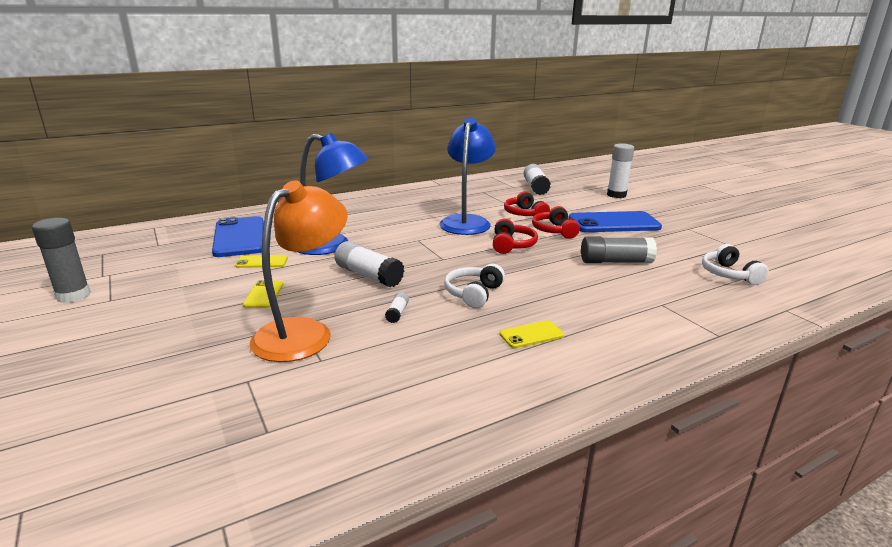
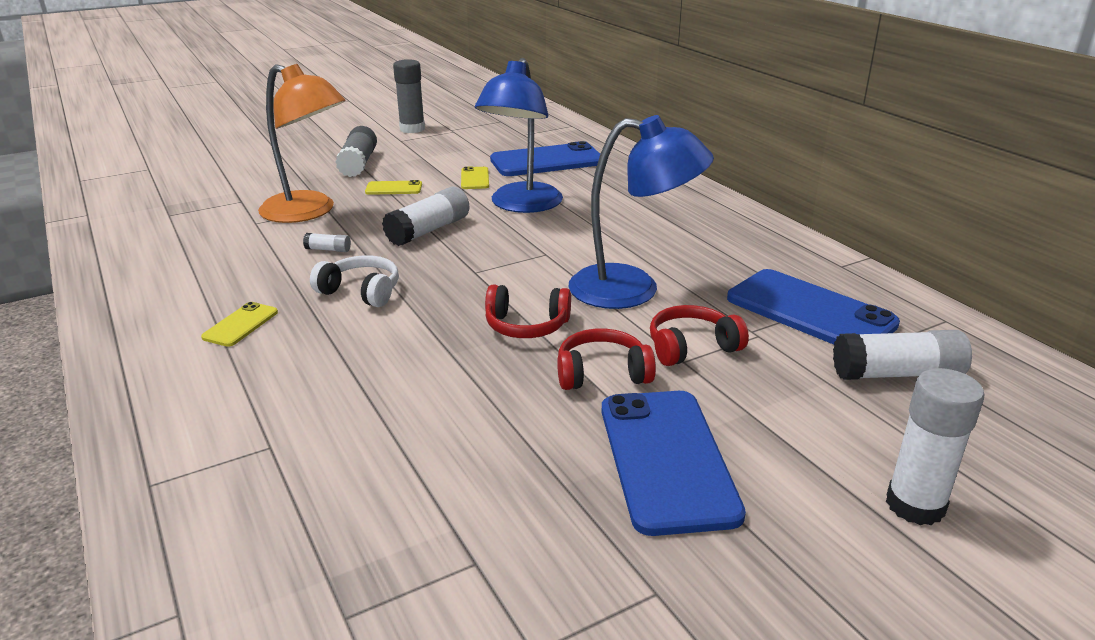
camera: 90 degrees right, 5 degrees up
yellow phone [499,320,564,348] -> yellow phone turned 45 degrees clockwise [201,302,278,347]
grey glue stick [581,236,657,263] -> grey glue stick moved to [335,126,377,177]
white headphones [702,244,769,285] -> none
none -> blue phone [727,269,900,344]

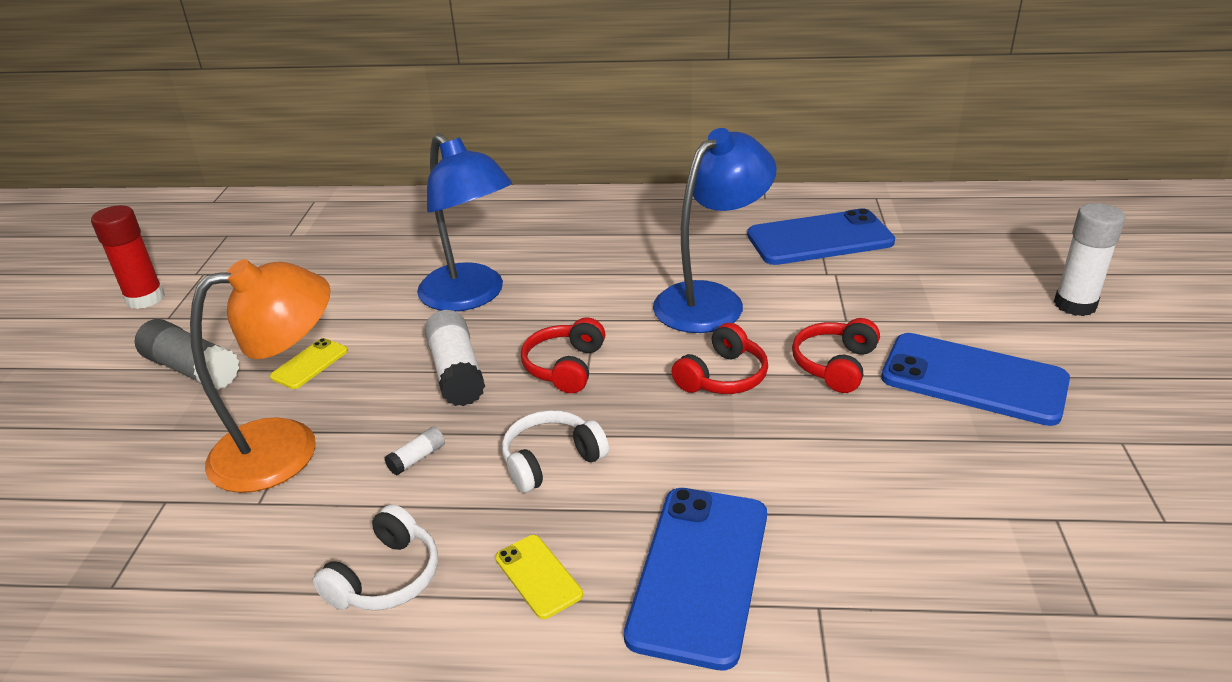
camera: 55 degrees left, 5 degrees up
grey glue stick [393,59,425,133] -> red glue stick [91,205,165,309]
yellow phone [461,167,489,189] -> none
blue phone [490,141,600,176] -> blue phone moved to [624,488,767,671]
red headphones [650,305,749,366] -> red headphones moved to [521,318,605,393]
white glue stick [833,330,972,380] -> none
none -> white headphones [313,504,438,611]

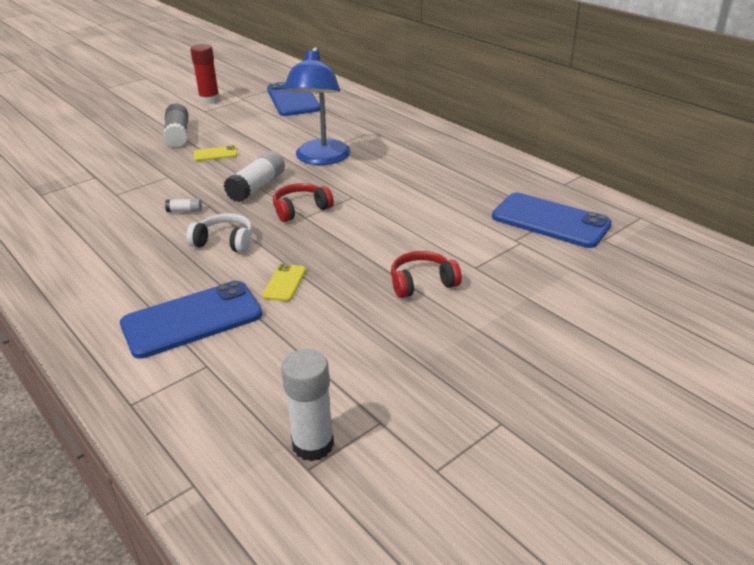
camera: 45 degrees right, 0 degrees up
orange lamp [190,259,331,493] -> none
white headphones [313,504,438,611] -> none
yellow phone [495,535,583,619] -> yellow phone moved to [262,264,306,301]
blue lamp [653,128,777,333] -> none
red headphones [671,323,768,394] -> none
blue phone [881,333,1070,426] -> blue phone moved to [267,82,320,116]
white glue stick [1054,203,1126,316] -> white glue stick moved to [281,349,334,461]

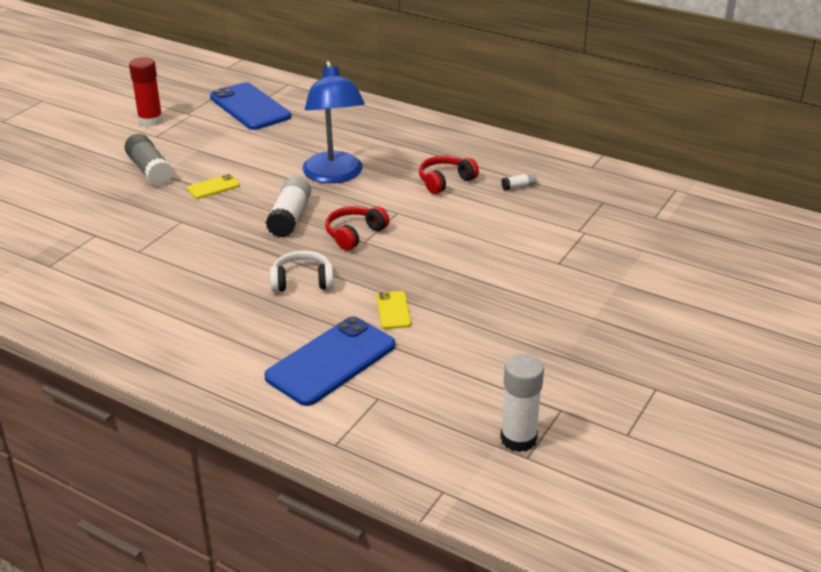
camera: 20 degrees left, 0 degrees up
white glue stick [165,198,202,212] -> white glue stick moved to [501,172,537,190]
red headphones [391,251,462,298] -> red headphones moved to [419,156,479,194]
blue phone [492,193,612,248] -> none

